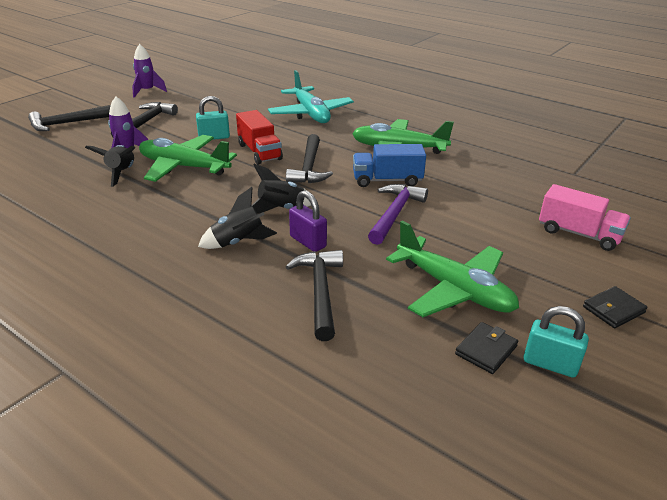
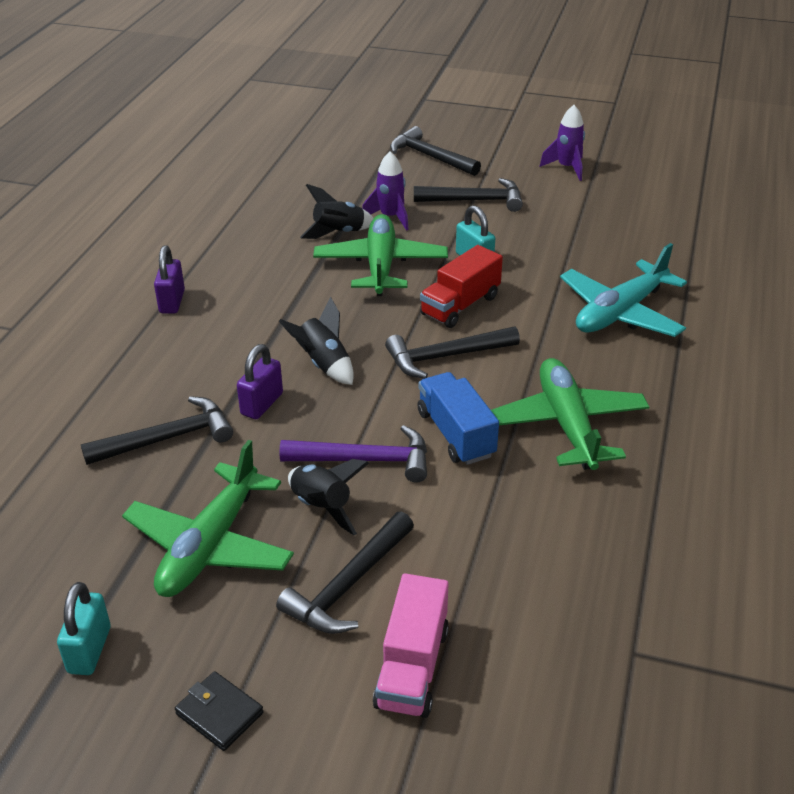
camera: 70 degrees right, 5 degrees up
black rocket [198,187,277,249] -> black rocket moved to [288,459,369,535]
black wallet [455,322,518,374] -> none
none -> purple padlock [154,245,185,314]
none -> black hammer [276,511,414,634]

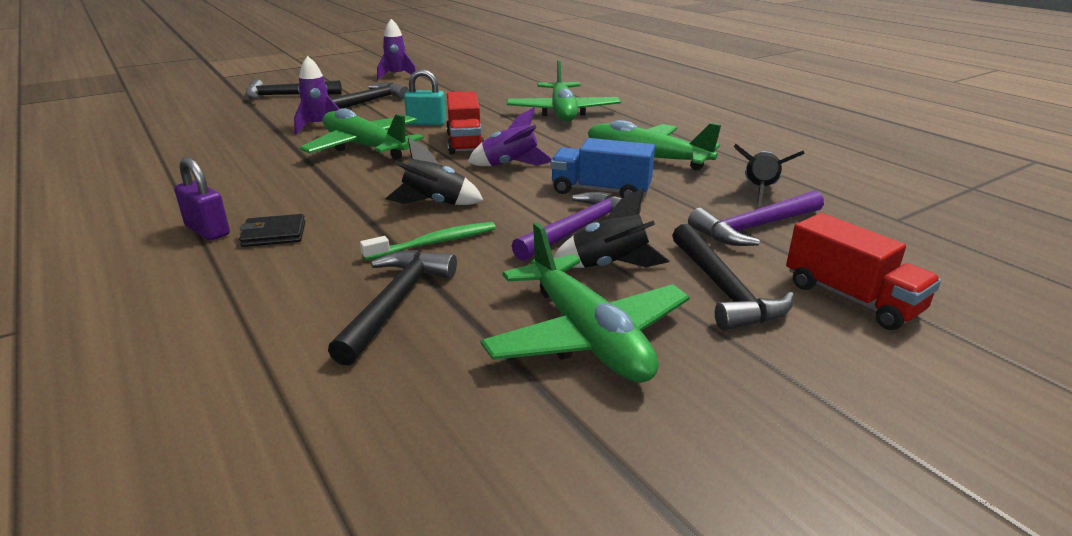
camera: 50 degrees left, 10 degrees down
turquoise padlock [57,582,111,675] -> none
black wallet [175,671,263,751] -> black wallet moved to [239,214,305,247]
purple padlock [237,344,283,419] -> green toothbrush [360,222,496,261]
black rocket [300,184,374,239] -> black rocket moved to [734,144,805,206]
pink truck [373,573,449,718] -> red truck [786,213,941,330]
black hammer [385,326,520,379] -> purple rocket [468,107,552,166]
turquoise plane [560,243,687,337] -> green plane [507,59,621,122]
none -> purple hammer [688,190,824,246]

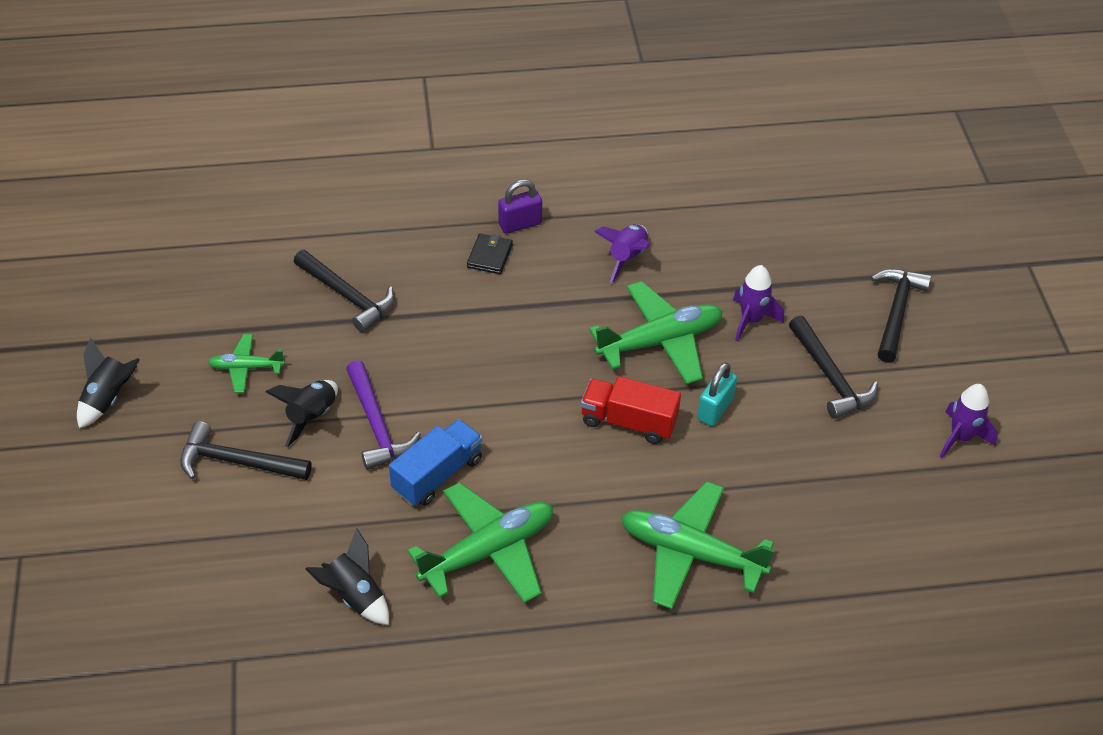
camera: 115 degrees right, 20 degrees up
green toothbrush [360,222,496,261] -> none
black rocket [385,138,483,205] -> black rocket moved to [77,337,140,428]
purple rocket [468,107,552,166] -> purple rocket moved to [594,224,650,283]
green plane [480,222,690,383] -> green plane [208,334,285,393], size x0.53
purple hammer [688,190,824,246] -> none
red truck [786,213,941,330] -> none

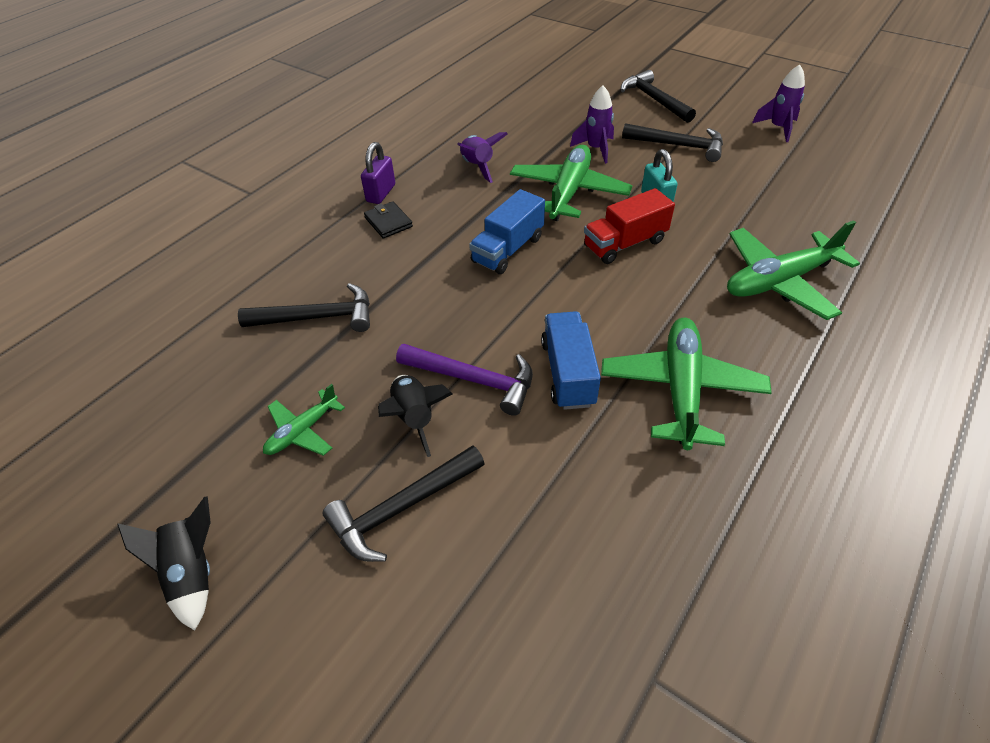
camera: 45 degrees left, 0 degrees up
black rocket [305,528,389,625] -> none
none -> blue truck [469,189,545,274]

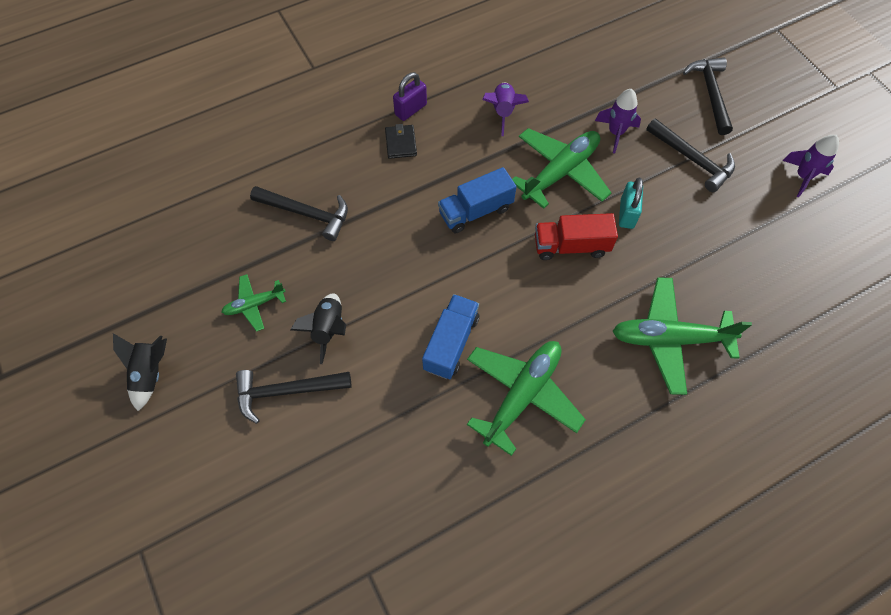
camera: 25 degrees right, 15 degrees up
purple hammer [396,344,533,416] -> none

